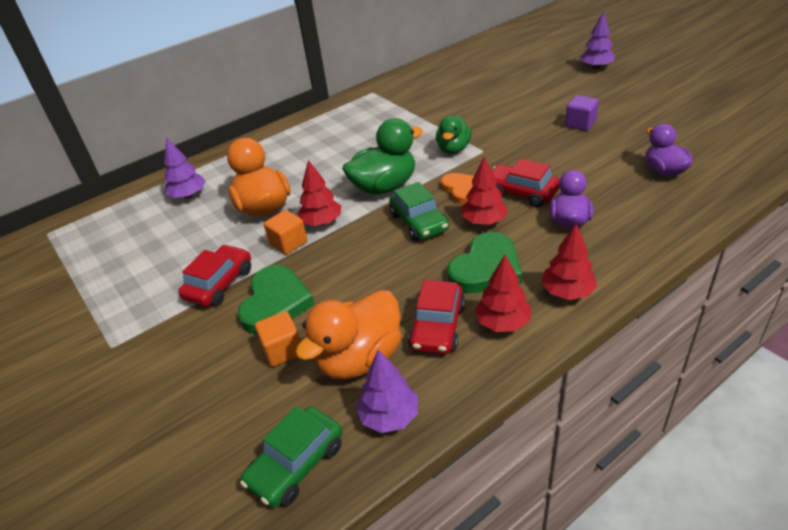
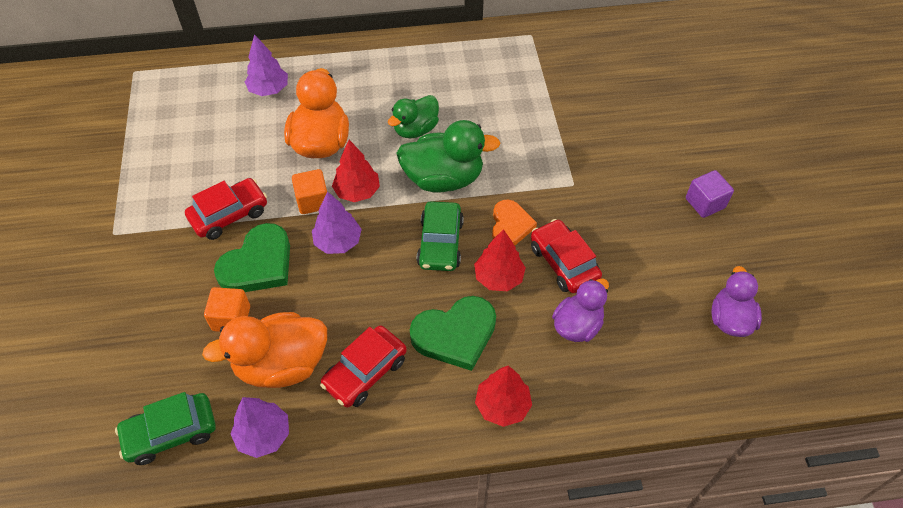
camera: 25 degrees right, 15 degrees up
green duck [436,116,472,154] -> green duck moved to [388,95,439,139]
red tree [475,255,531,332] -> none
purple tree [580,11,615,69] -> purple tree moved to [312,192,362,254]

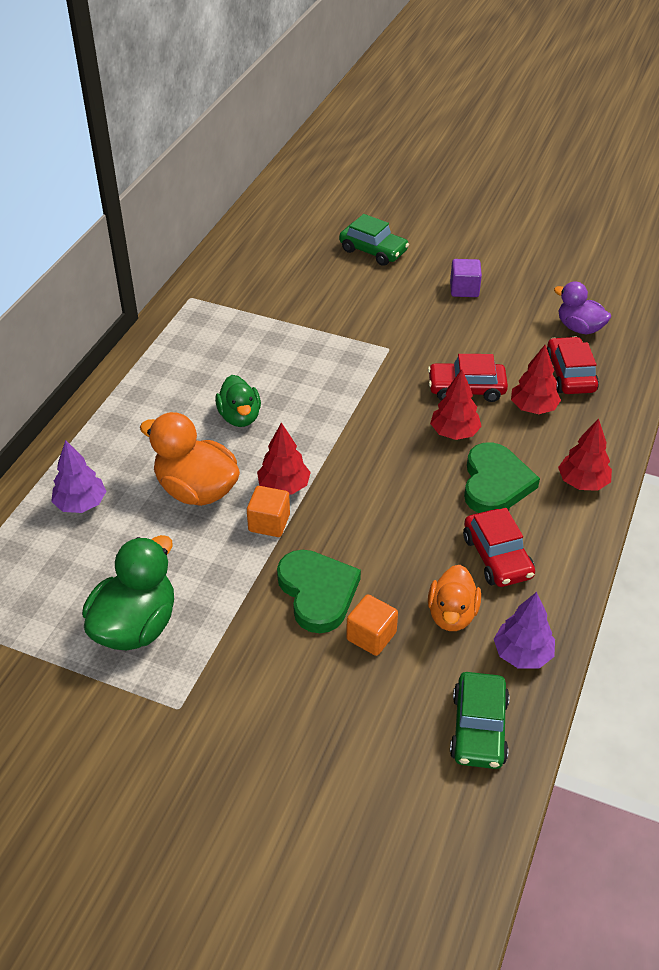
camera: 60 degrees left, 10 degrees down
red car [185,178,267,240] -> red car moved to [547,337,599,394]
orange duck [202,312,327,388] -> orange duck [428,565,481,631], size x0.65
purple tree [312,192,362,254] -> none
green duck [396,120,500,193] -> green duck moved to [82,535,174,650]
green car [417,201,464,271] -> green car moved to [339,214,409,266]
orange heart [492,200,537,245] -> none
purple duck [552,278,609,342] -> red tree [511,345,561,414]

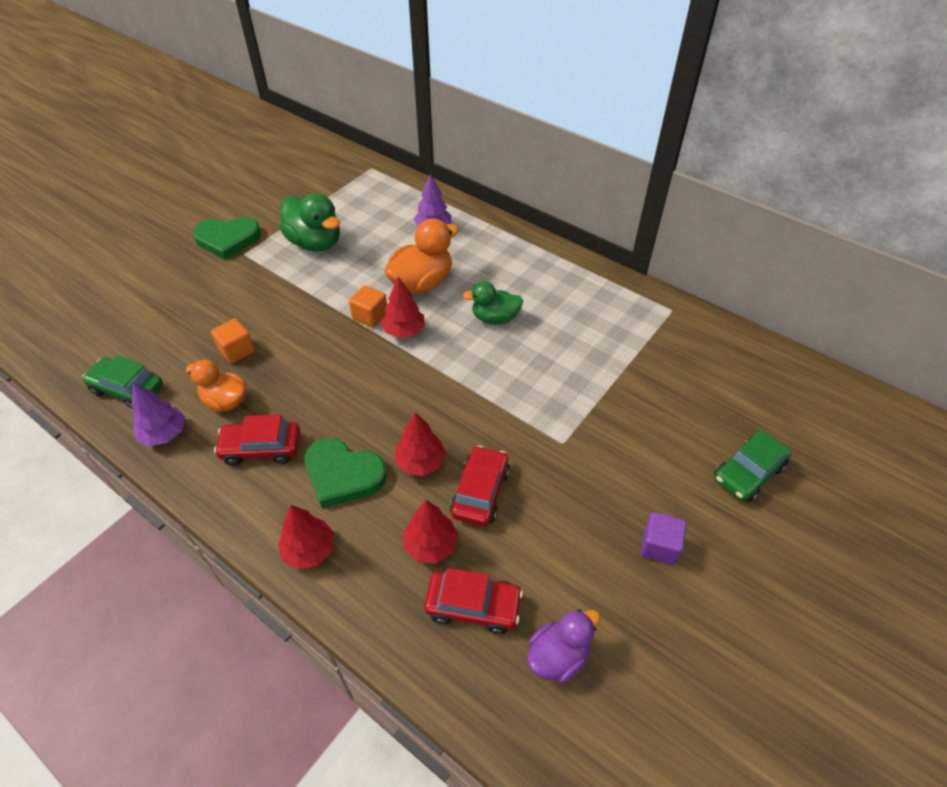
camera: 105 degrees right, 5 degrees up
green heart [277,550,361,633] -> green heart moved to [193,217,261,260]

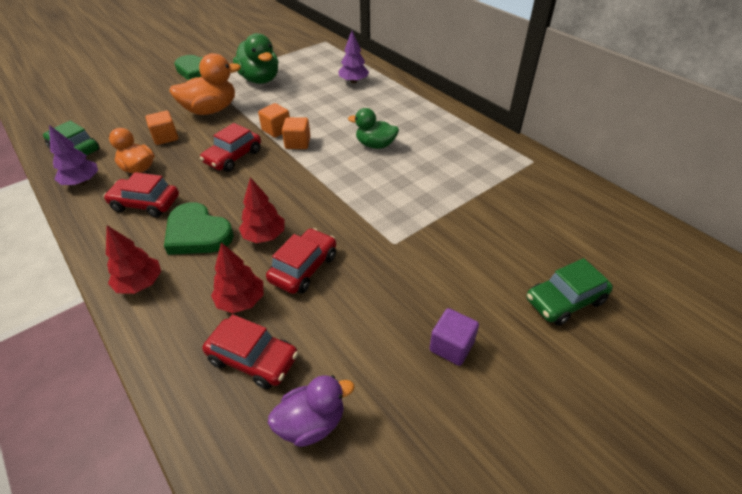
camera: 15 degrees right, 5 degrees down
red tree [381,277,425,338] -> orange cube [282,117,311,149]
orange duck [384,218,459,294] -> orange duck moved to [169,53,241,115]
none -> red car [200,123,261,172]

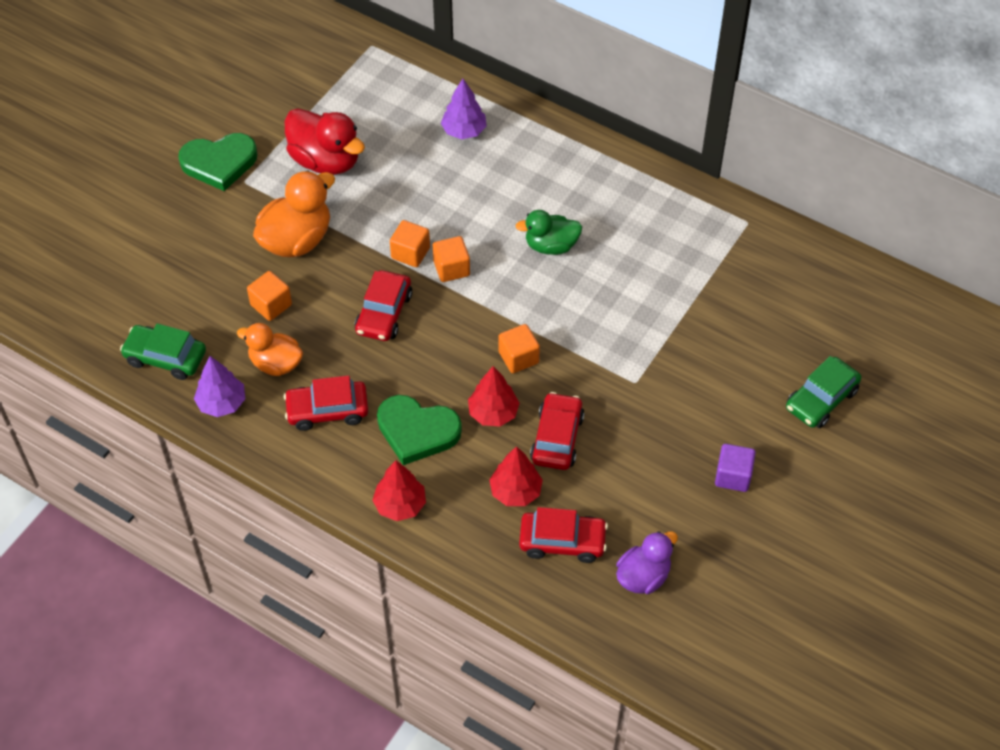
camera: 20 degrees left, 10 degrees up
green duck [233,33,278,84] -> red duck [285,108,365,175]
none -> orange cube [499,324,540,373]

